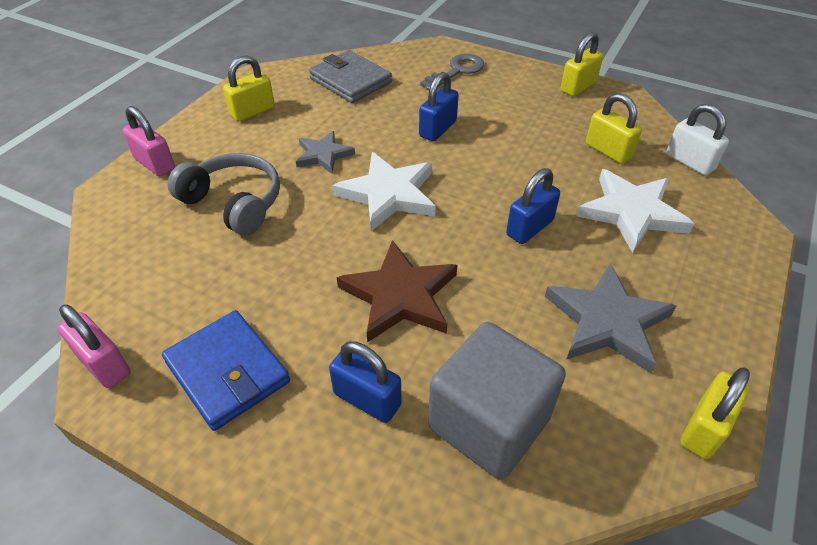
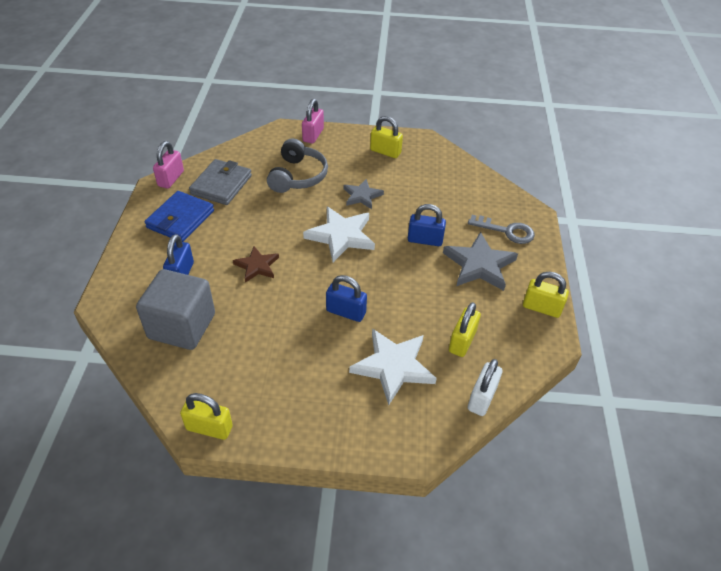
camera: 65 degrees right, 0 degrees up
grey wallet [309,50,392,103] -> grey wallet moved to [189,159,252,205]
brown star [337,240,457,343] -> brown star [233,246,279,283], size x0.61
grey star [545,263,676,373] -> grey star moved to [443,232,518,291]

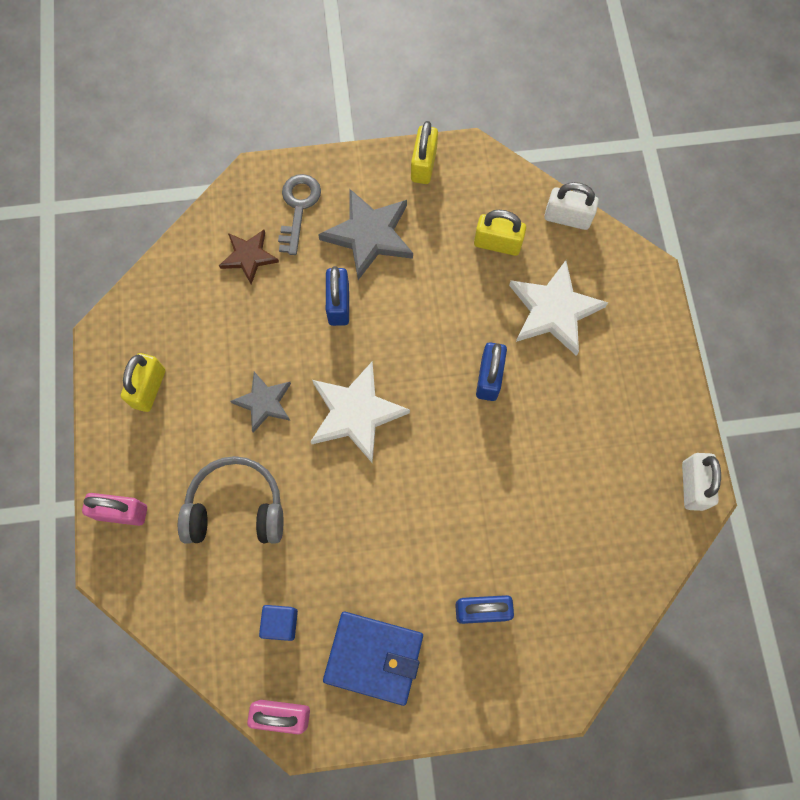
camera: 100 degrees left, 25 degrees up
grey cube [136,269,215,350] -> none
yellow padlock [180,393,233,440] -> white padlock [682,453,721,511]
grey wallet [189,159,252,205] -> blue cube [259,605,298,641]
brown star [233,246,279,283] -> brown star moved to [219,230,279,284]

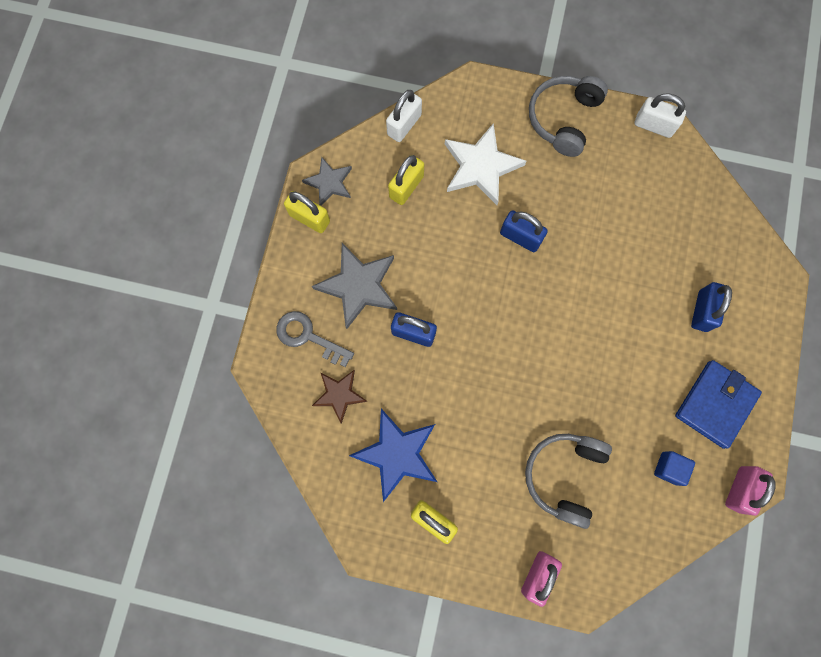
camera: 70 degrees left, 5 degrees up
grey star [230,372,291,433] -> grey star moved to [302,157,352,206]
white star [310,362,410,463] -> none
none -> blue star [349,409,437,502]
none -> grey headphones [529,76,608,157]

